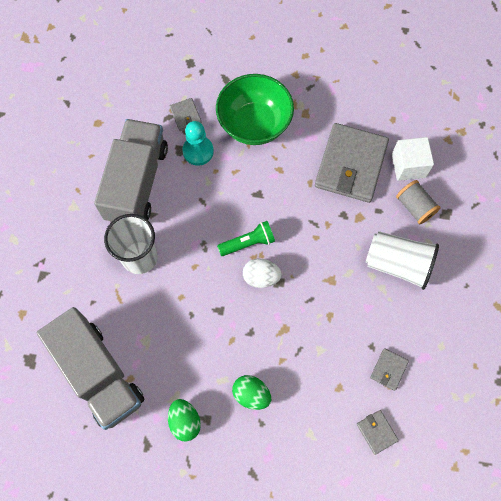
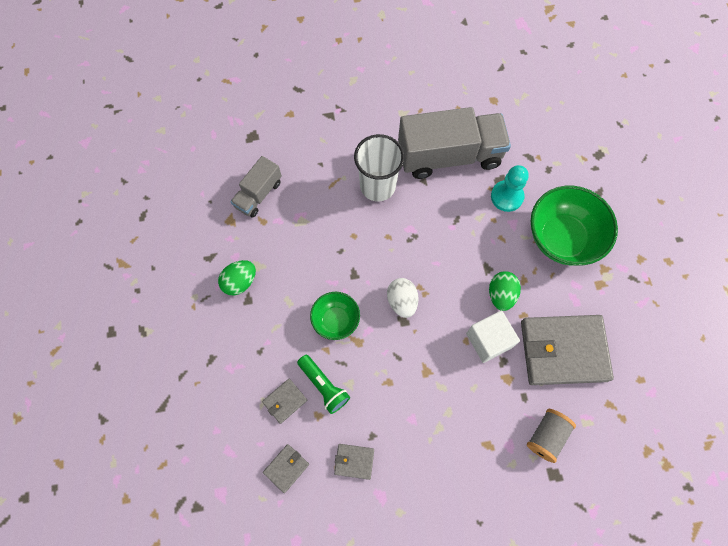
camera: 70 degrees right, 0 degrees up
grey truck [37,307,144,430] -> grey truck [230,156,282,218], size x0.53
grey wallet [170,98,202,131] -> grey wallet moved to [262,379,307,424]
green flashlight [217,221,275,256] -> green flashlight moved to [297,355,350,414]
green egg [232,375,271,410] -> green egg moved to [489,271,521,311]
white cup [366,231,439,290] -> none
white cube [392,137,434,181] -> white cube moved to [466,311,520,363]
none -> green bowl [310,292,360,340]

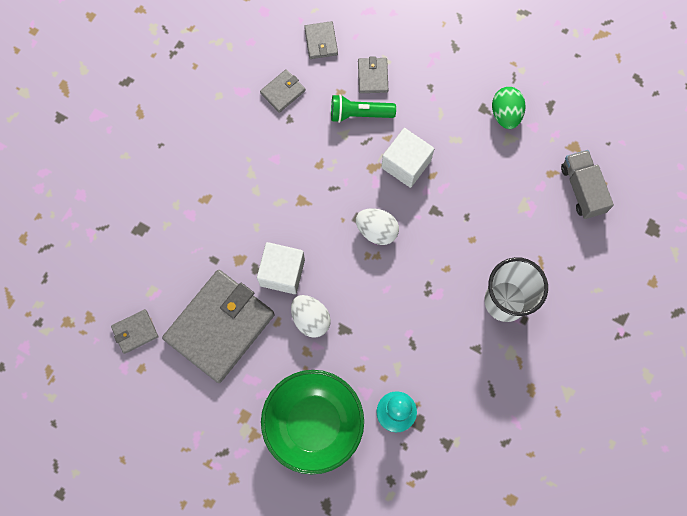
camera: 130 degrees right, 5 degrees up
green bowl [310,292,360,340] -> white cube [381,128,434,188]
grey truck [398,107,511,179] -> none
green egg [489,271,521,311] -> white egg [291,295,331,338]
grey spool [527,409,576,463] -> none
none -> grey wallet [111,309,159,354]

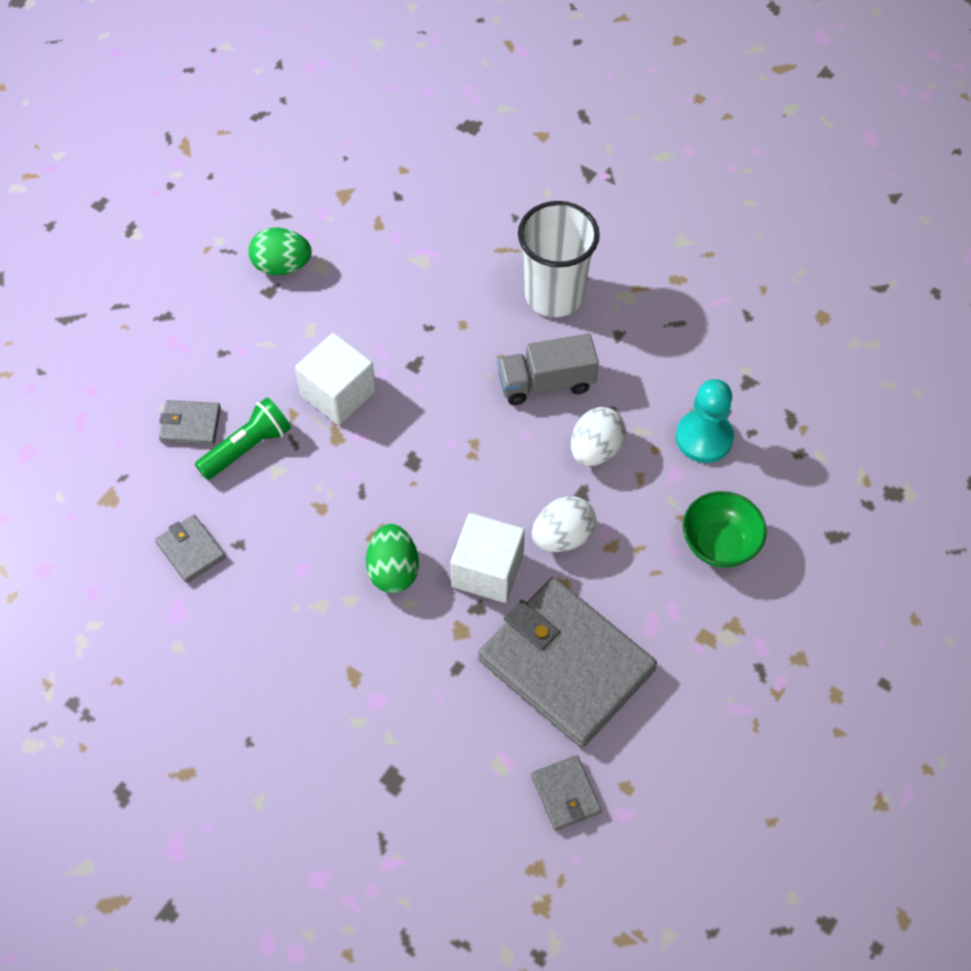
camera: 85 degrees left, 15 degrees down
green bowl [261,370,364,474] -> green bowl [683,491,767,568], size x0.56
grey wallet [304,21,338,59] -> none
green flashlight [331,94,396,123] -> green flashlight turned 135 degrees counterclockwise [195,397,291,480]
white egg [356,208,399,245] -> white egg moved to [571,407,626,466]
grey truck [561,150,614,219] -> grey truck moved to [497,334,599,405]
none -> green egg [366,524,419,593]

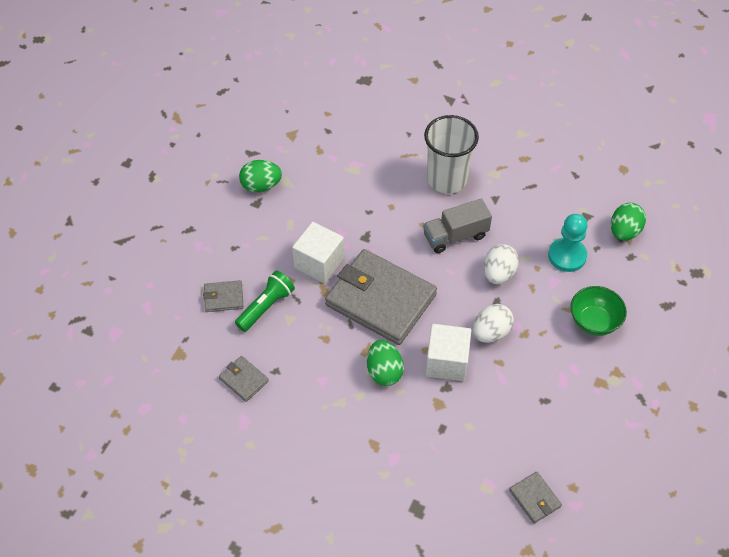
camera: 10 degrees left, 5 degrees down
grey wallet [478,577,657,748] -> grey wallet moved to [325,249,437,345]
none -> green egg [611,203,646,241]

